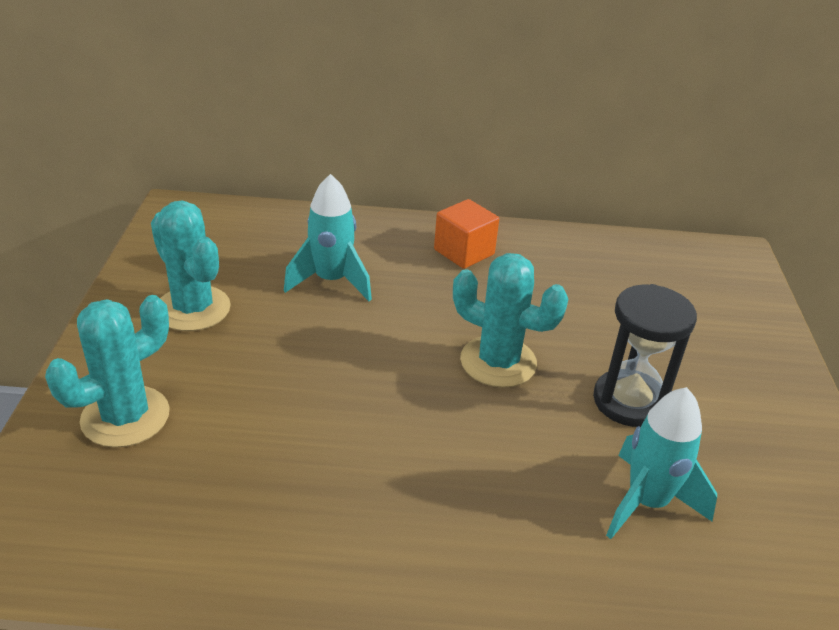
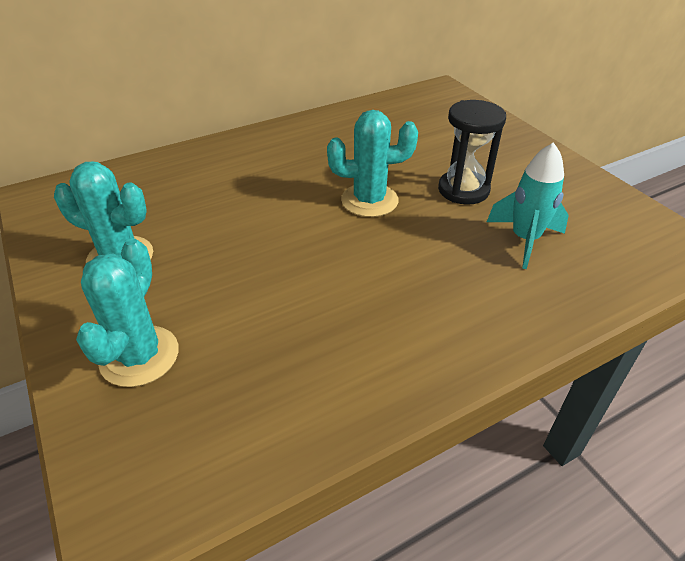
camera: 30 degrees left, 5 degrees up
turquoise rocket [284,174,372,301] -> none
orange cube [434,199,499,269] -> none

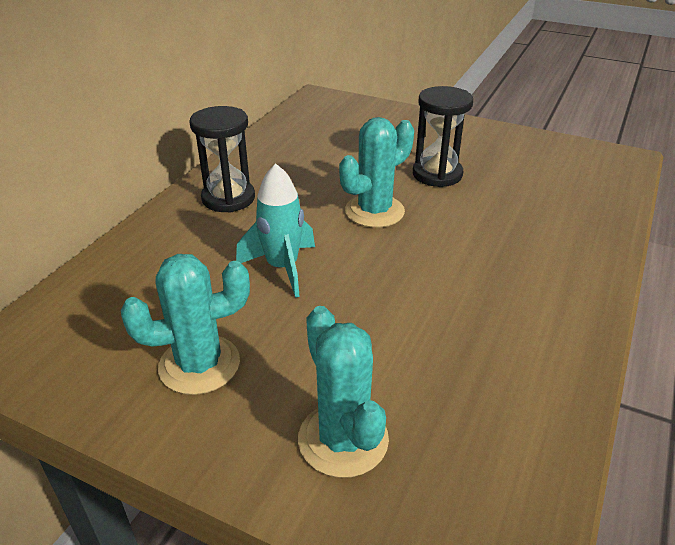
camera: 35 degrees left, 5 degrees down
turquoise rocket [487,142,569,269] -> turquoise rocket moved to [236,163,315,298]
none -> black hourglass [189,106,255,213]

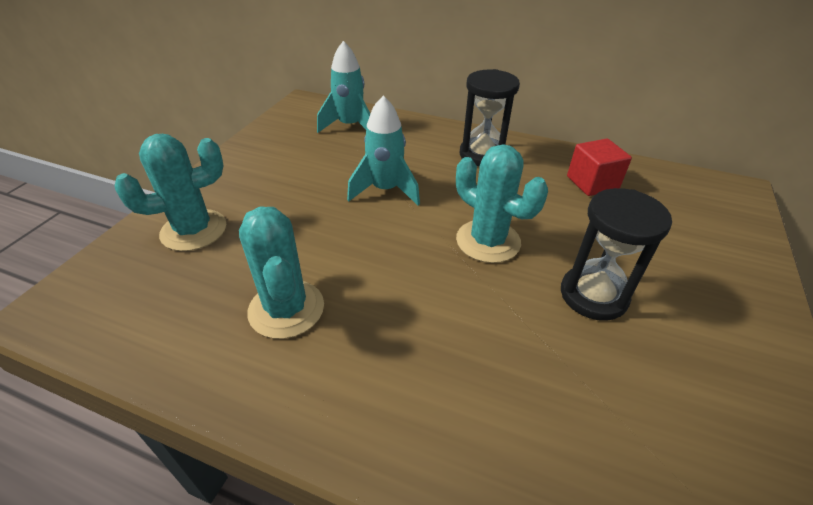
camera: 85 degrees right, 5 degrees up
turquoise cactus [121,254,250,395] -> turquoise cactus moved to [239,207,324,339]
none -> turquoise rocket [317,41,371,133]
none -> red cube [567,138,632,196]

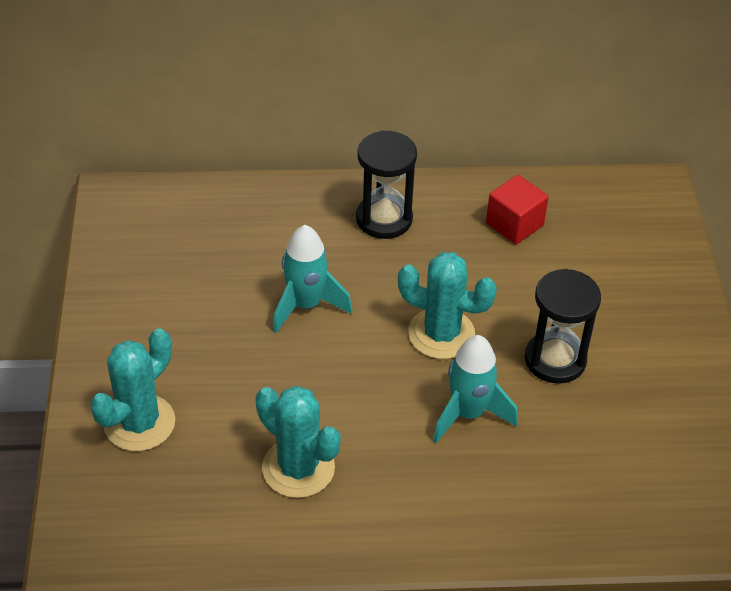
camera: 25 degrees left, 5 degrees up
turquoise rocket [317,41,371,133] -> turquoise rocket moved to [433,335,518,443]

